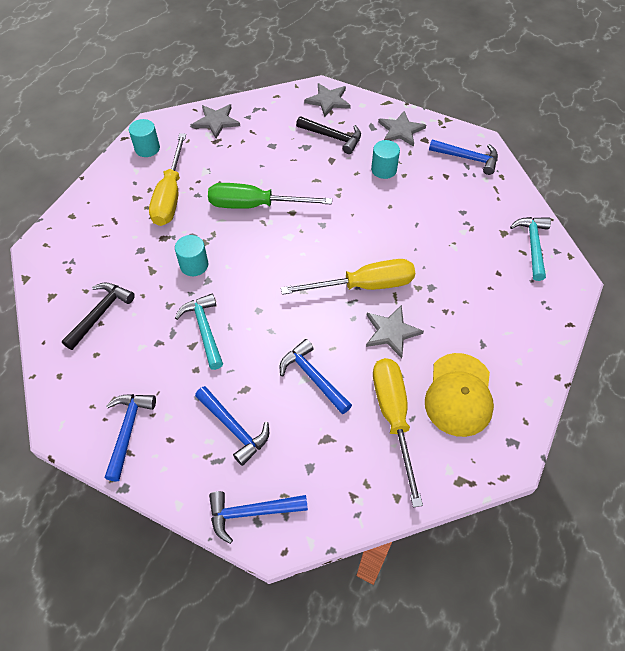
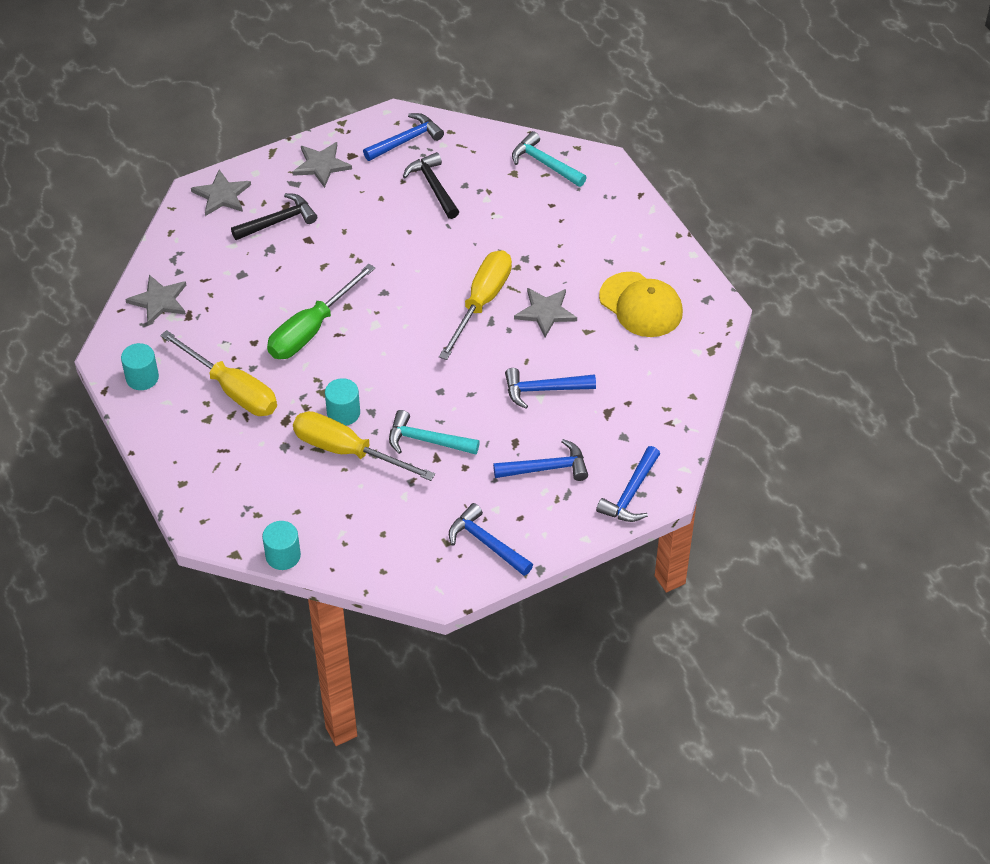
camera: 55 degrees left, 5 degrees down
black hammer [62,283,135,350] -> black hammer moved to [403,152,459,219]
turquoise cylinder [371,140,400,179] -> turquoise cylinder moved to [262,521,301,570]
yellow screwdriver [373,358,423,507] -> yellow screwdriver moved to [293,411,435,481]

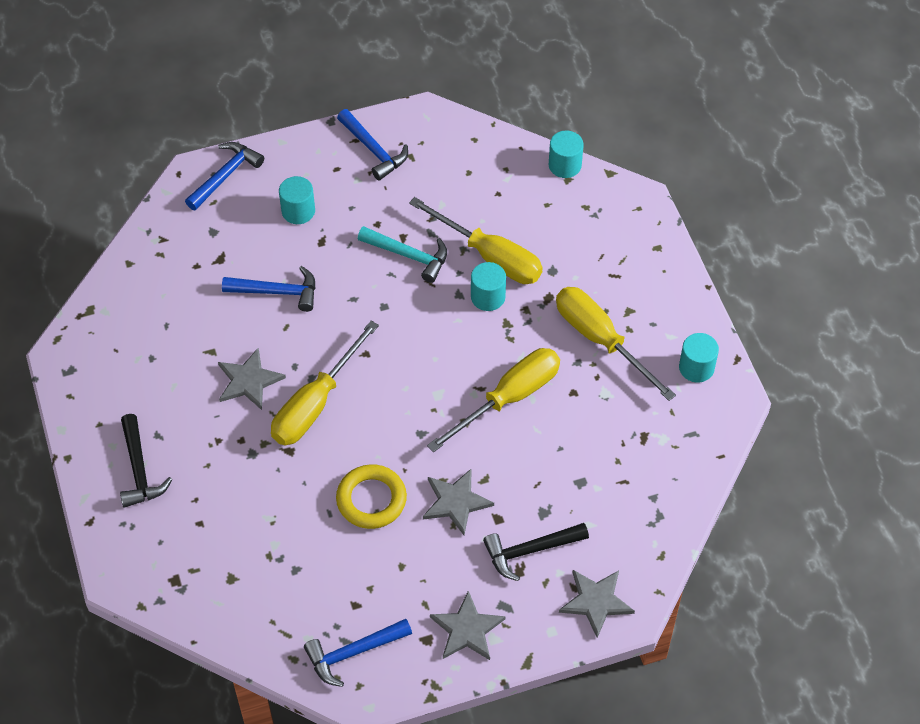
camera: 170 degrees left, 5 degrees up
grey star [125,275,186,326] -> grey star moved to [423,468,494,535]
green screwdriver [267,264,375,359] -> yellow screwdriver [427,348,560,452]
black hammer [403,152,459,219] -> black hammer moved to [120,414,172,508]
blue hammer [493,439,588,481] -> turquoise cylinder [279,176,315,224]
turquoise hammer [512,131,587,187] -> none
yellow cap [599,272,683,337] -> none
none -> yellow ring [336,464,407,529]

